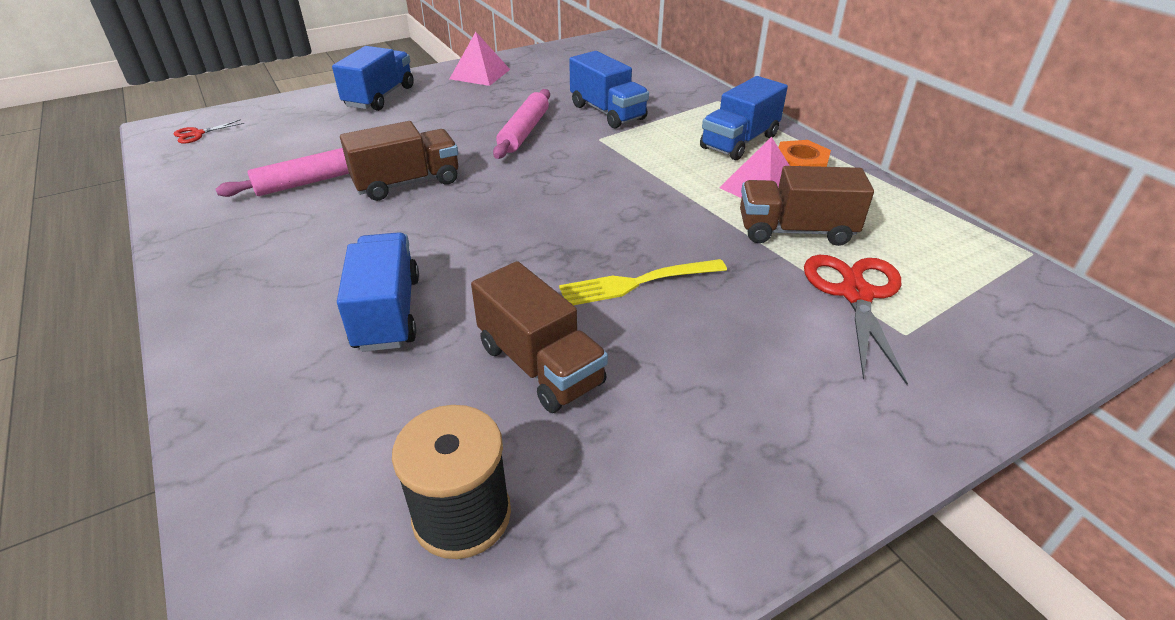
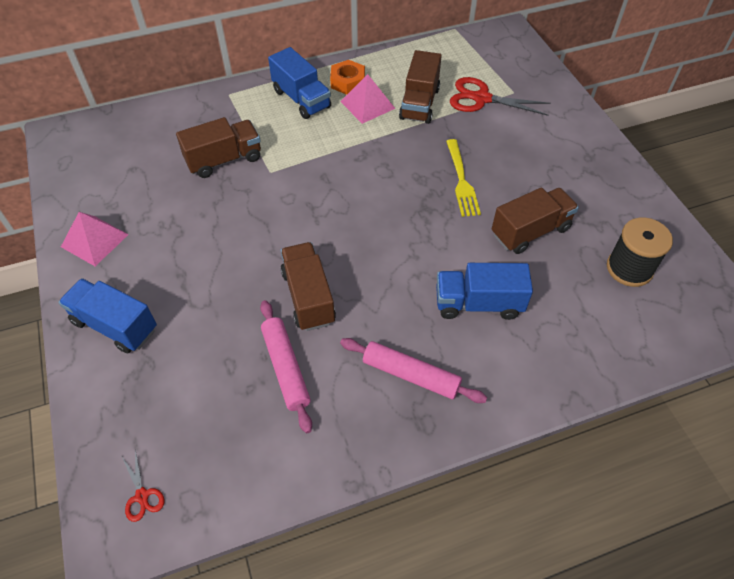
camera: 80 degrees left, 15 degrees up
pink rolling pin [493,89,550,159] -> pink rolling pin moved to [340,338,487,403]
blue truck [569,51,649,129] -> brown truck [176,117,261,178]

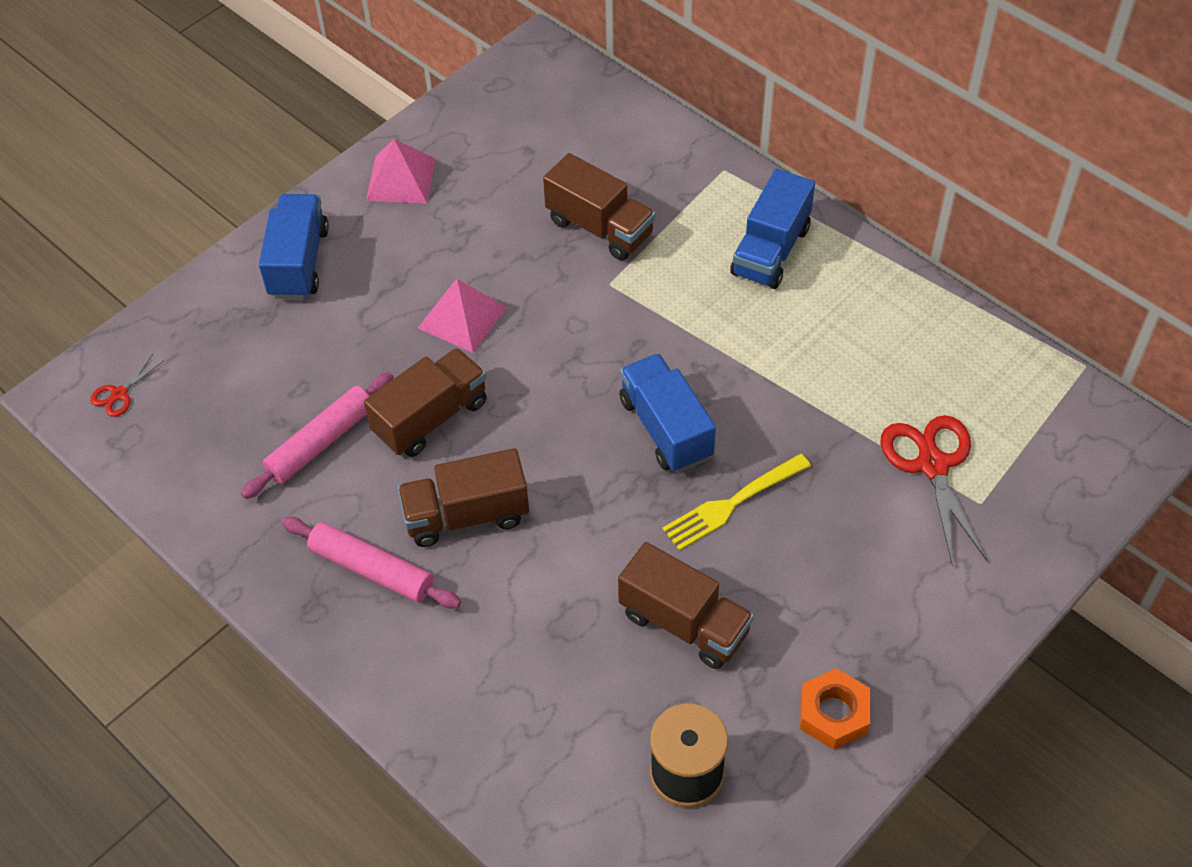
camera: 65 degrees right, 0 degrees up
orange nut [330,60,365,95] -> orange nut moved to [800,668,870,750]
pink pyramid [340,74,395,124] -> pink pyramid moved to [418,279,507,353]
pink rolling pin [340,338,487,403] -> pink rolling pin turned 60 degrees counterclockwise [282,517,461,609]
brown truck [399,50,442,124] -> brown truck moved to [398,448,529,547]
blue truck [436,263,533,320] -> blue truck moved to [619,353,716,473]

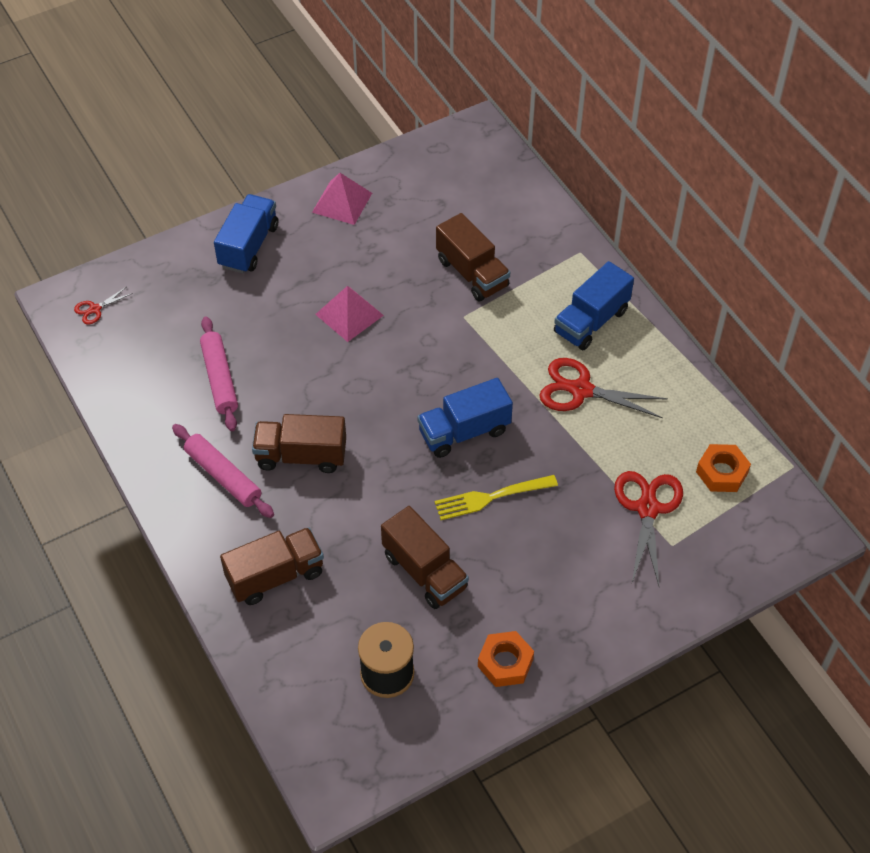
camera: 15 degrees right, 0 degrees up
pink rolling pin [241,372,394,499] -> pink rolling pin turned 75 degrees counterclockwise [200,316,238,431]
brown truck [364,348,487,457] -> brown truck moved to [220,527,324,605]
blue truck [619,353,716,473] -> blue truck turned 105 degrees counterclockwise [417,378,513,458]
none -> red scissors [539,358,668,418]
none -> orange nut [696,444,751,492]

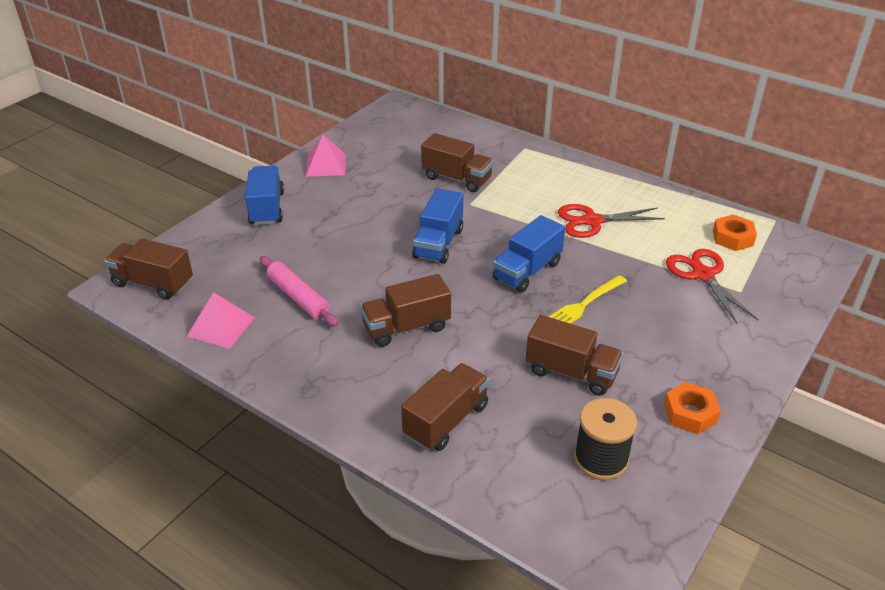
camera: 25 degrees left, 15 degrees down
red scissors [74,287,133,324] -> brown truck [104,238,193,300]
pink rolling pin [172,424,274,518] -> none
pink pyramid [315,286,384,342] -> pink pyramid moved to [187,292,255,349]
blue truck [554,261,634,350] -> blue truck moved to [412,188,463,264]

